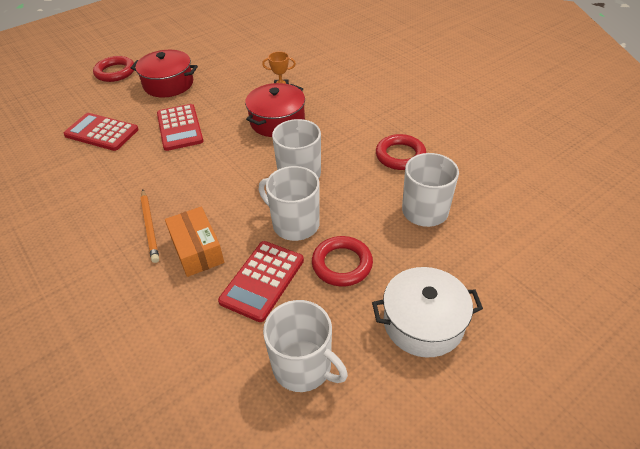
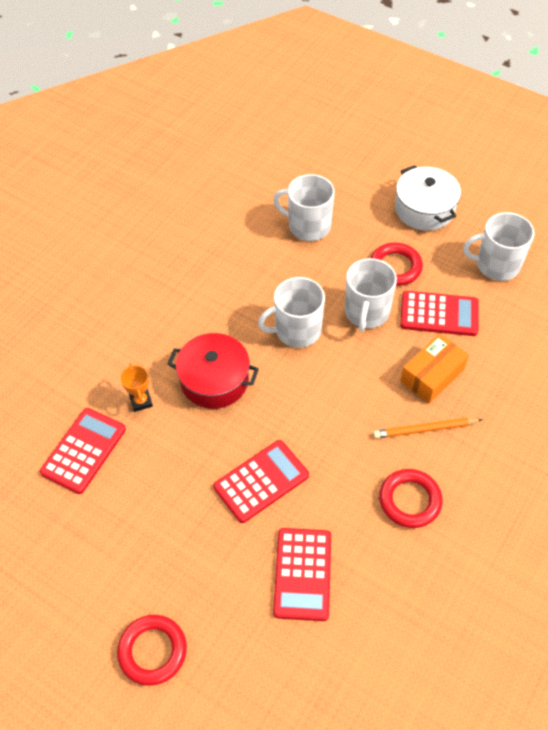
camera: 110 degrees left, 10 degrees up
red pot [131,50,198,98] -> none
orange pencil [140,189,159,263] -> orange pencil turned 150 degrees counterclockwise [373,418,483,439]
white mug [263,300,348,392] -> white mug turned 105 degrees counterclockwise [463,212,535,281]
red ring [376,134,426,170] -> red ring moved to [379,469,443,528]
none -> red calculator [40,408,126,494]

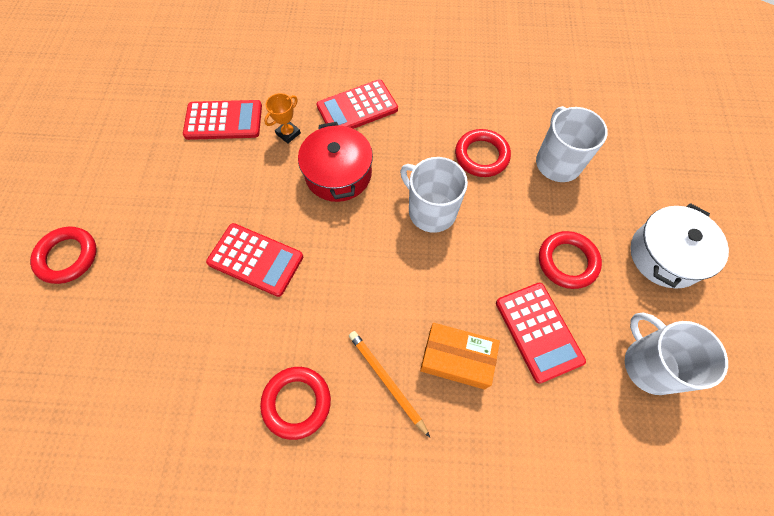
camera: 60 degrees right, 10 degrees up
red calculator [273,528,331,621] -> red calculator moved to [317,79,398,129]
white mug [345,258,397,332] -> none
none -> red ring [455,129,511,177]

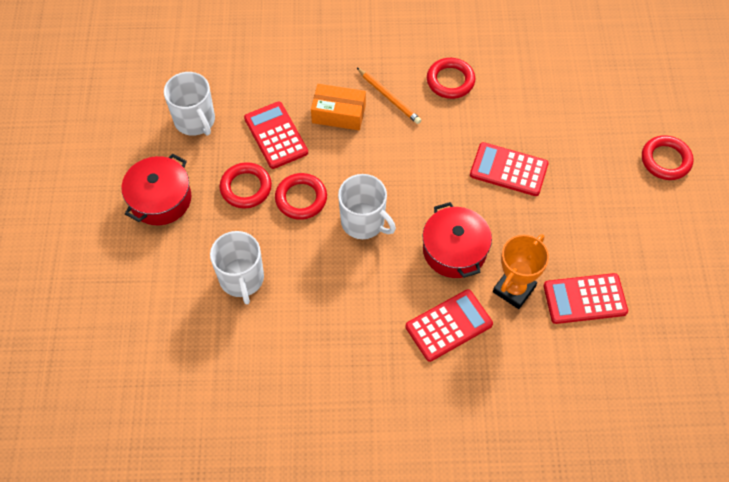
camera: 175 degrees right, 5 degrees down
orange trophy [264,93,301,144] -> orange trophy [493,234,549,309], size x1.73
red ring [455,129,511,177] -> red ring moved to [275,173,327,220]
white pot [630,203,729,289] -> red pot [121,154,191,225]

